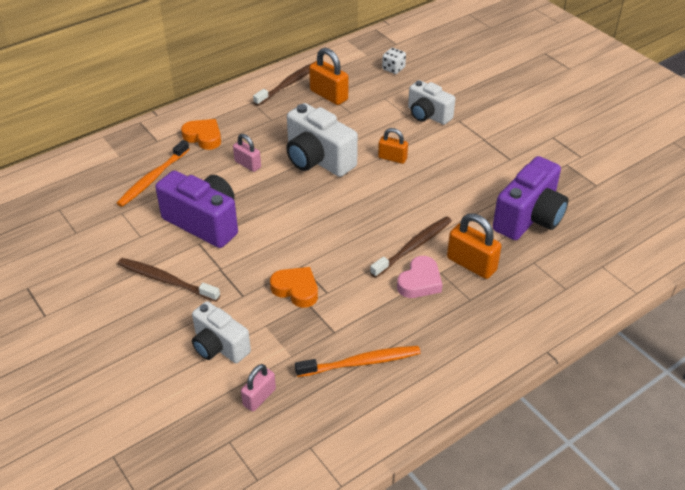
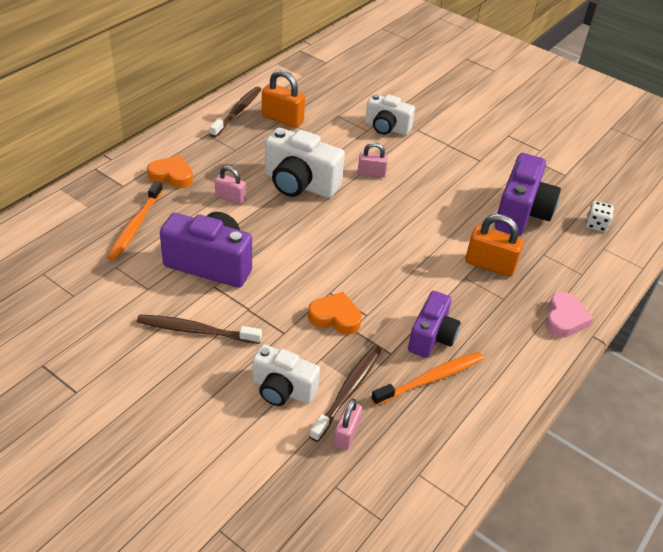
camera: 20 degrees left, 0 degrees up
brown toothbrush [370,216,452,278] -> brown toothbrush moved to [309,345,382,442]
orange padlock [378,128,408,164] -> pink padlock [358,143,388,178]
white dice [382,48,406,74] -> white dice moved to [586,201,614,232]
pink heart [397,256,443,298] -> pink heart moved to [545,292,593,338]
none -> purple camera [408,291,461,358]

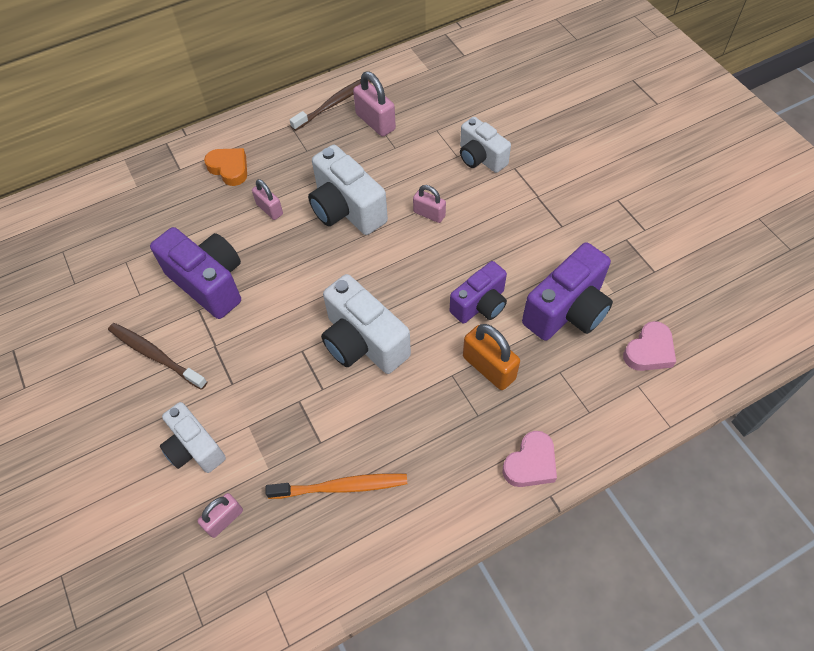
camera: 30 degrees right, 15 degrees up
orange toothbrush [107,181,163,261] -> none
orange padlock [262,70,305,128] -> pink padlock [353,71,396,137]
orange heart [308,292,362,335] -> none
brown toothbrush [309,345,382,442] -> none
purple camera [408,291,461,358] -> purple camera moved to [450,261,507,324]
white dice [586,201,614,232] -> pink heart [623,321,676,371]
none -> white camera [321,274,411,374]

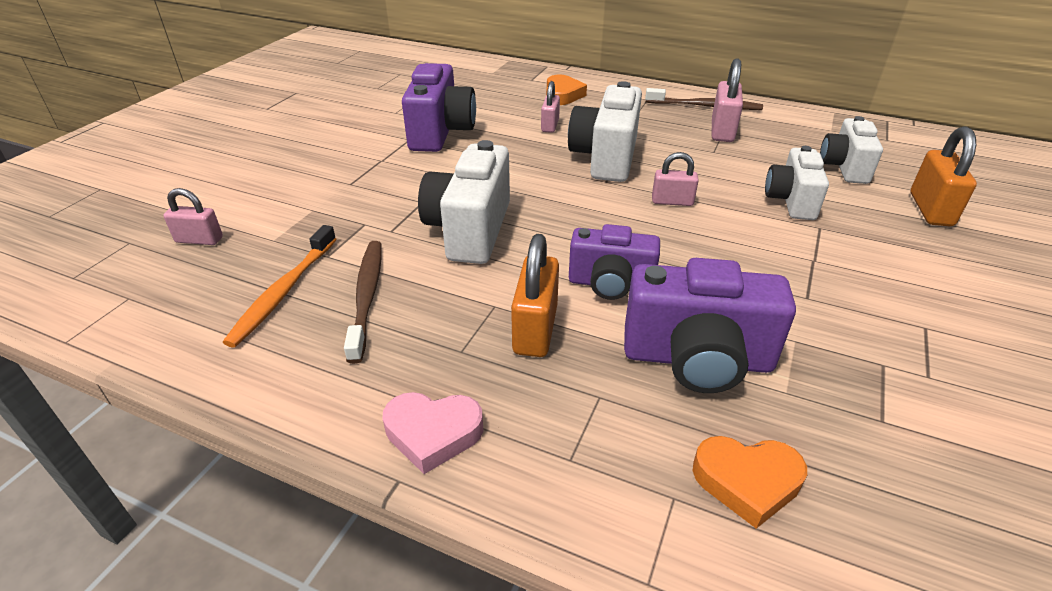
camera: 50 degrees right, 20 degrees down
brown toothbrush [108,323,207,390] -> brown toothbrush moved to [344,241,382,364]
white camera [160,402,226,473] -> white camera moved to [820,116,883,184]
orange toothbrush [265,473,407,499] -> orange toothbrush turned 60 degrees clockwise [223,225,336,348]
pink padlock [413,185,446,223] -> pink padlock turned 75 degrees counterclockwise [652,152,699,206]
pink heart [623,321,676,371] -> orange heart [693,436,807,529]
none -> orange padlock [911,126,977,226]

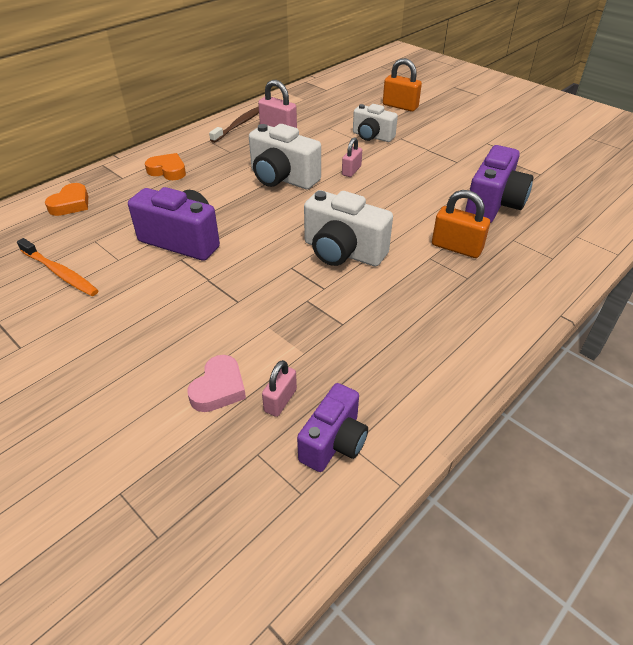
camera: 70 degrees left, 5 degrees up
orange toothbrush [223,225,336,348] -> orange toothbrush moved to [17,238,99,296]
brown toothbrush [344,241,382,364] -> none
pink heart [383,392,483,474] -> pink heart moved to [187,355,246,412]
pink padlock [541,81,560,133] -> none
purple camera [569,224,660,300] -> purple camera moved to [297,383,368,472]
orange heart [693,436,807,529] -> orange heart moved to [45,183,88,216]
white camera [820,116,883,184] -> none

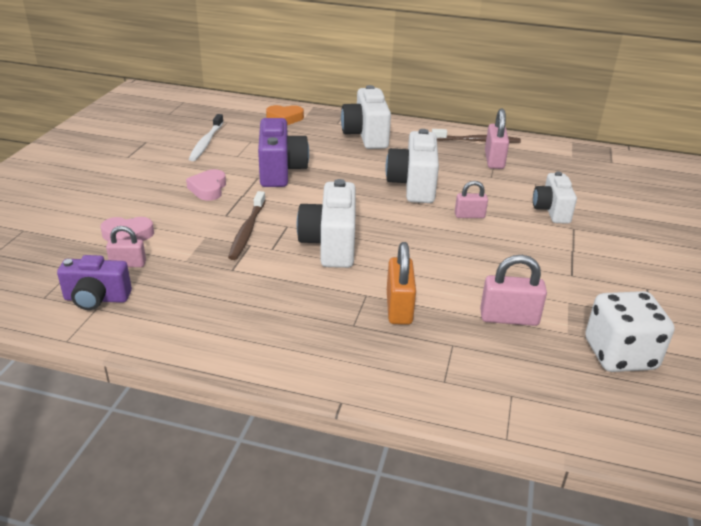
camera: 60 degrees right, 10 degrees down
orange toothbrush [17,238,99,296] -> white toothbrush [189,114,223,161]
orange heart [145,153,186,180] -> white camera [341,85,391,149]
orange padlock [383,58,422,112] -> none
purple camera [465,145,533,223] -> pink padlock [480,255,547,326]
none -> pink heart [186,169,226,201]
none -> brown toothbrush [228,191,266,260]
none -> white dice [585,291,674,372]

